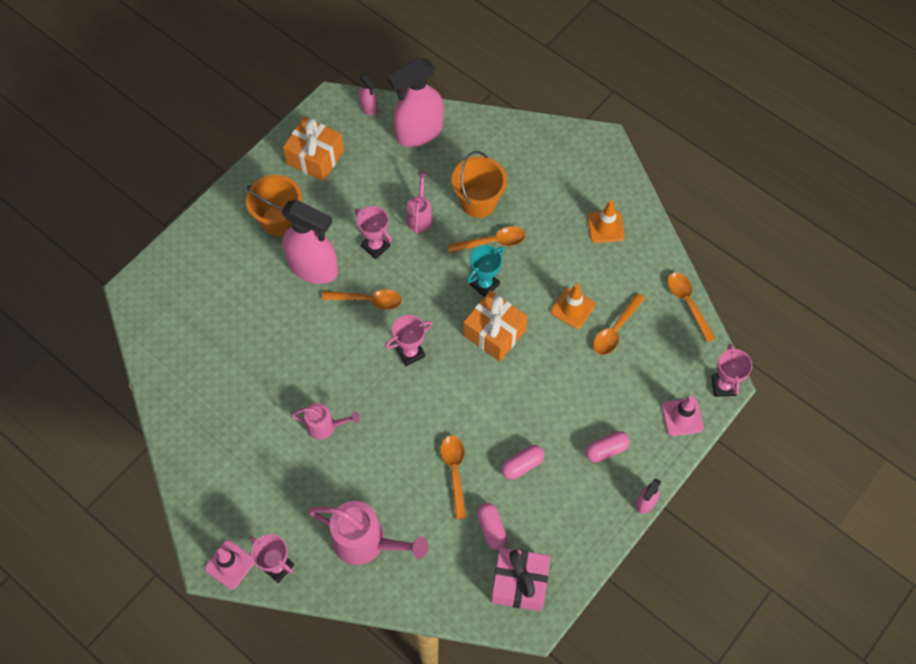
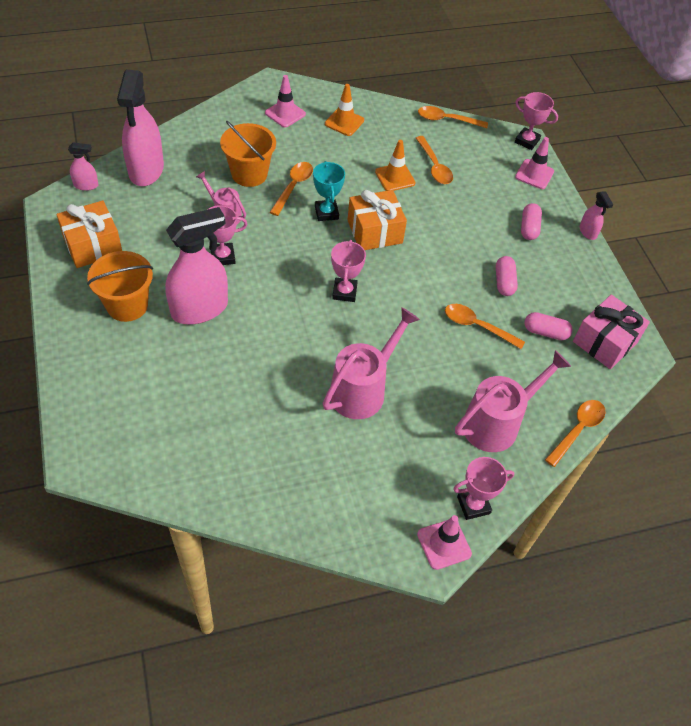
camera: 60 degrees left, 10 degrees down
pink watering can [291,403,360,440] -> pink watering can [323,307,420,419], size x1.74
orange spoon [322,289,402,310] -> orange spoon moved to [545,400,606,467]
none -> pink traffic cone [265,75,306,127]

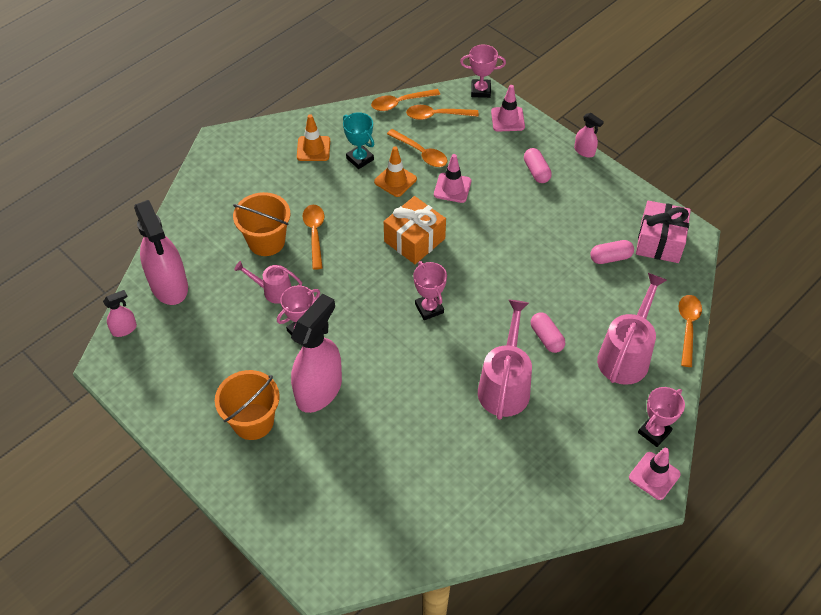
camera: 25 degrees left, 0 degrees up
orange gift [56,200,122,268] -> none
pink traffic cone [265,75,306,127] -> pink traffic cone moved to [434,154,471,203]
turquoise trophy [313,161,345,221] -> turquoise trophy moved to [343,112,374,169]
orange spoon [445,304,525,349] -> orange spoon moved to [406,105,479,120]
pink capsule [496,256,518,296] -> pink capsule moved to [531,312,565,353]

